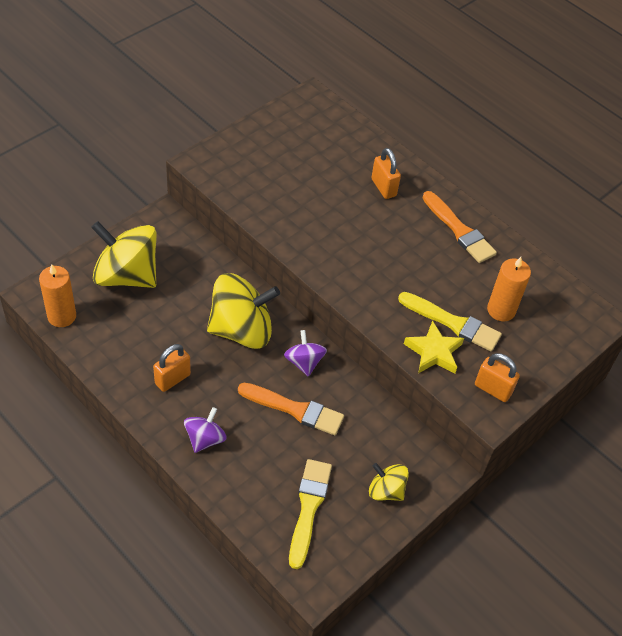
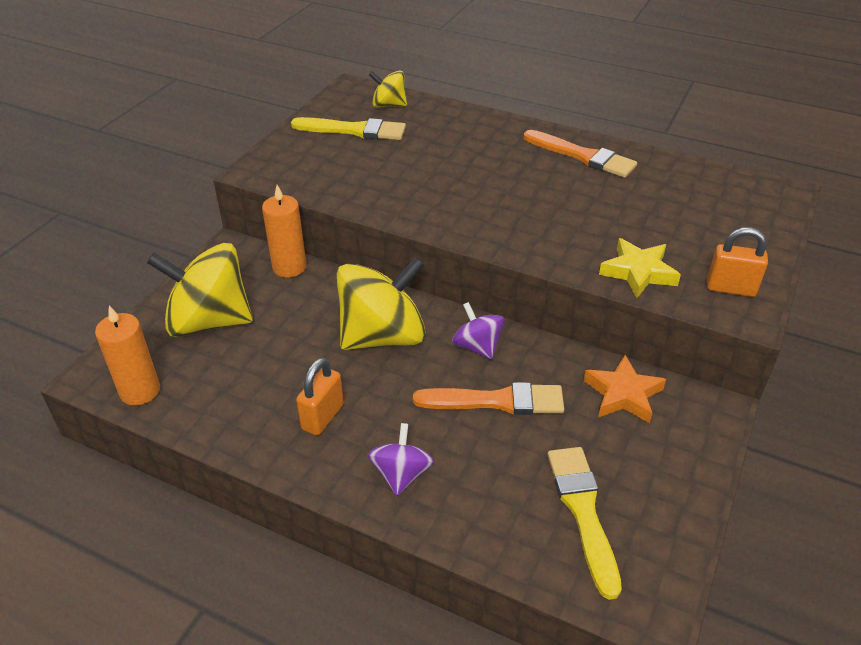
camera: 15 degrees left, 10 degrees down
yellow spinning top [369,463,409,501] -> yellow spinning top moved to [369,70,407,108]
orange padlock [371,148,401,199] -> none
yellow brush [398,292,502,351] -> yellow brush moved to [291,117,406,140]
orange candle [487,257,531,321] -> orange candle moved to [262,185,306,278]
none -> orange star [584,355,666,423]

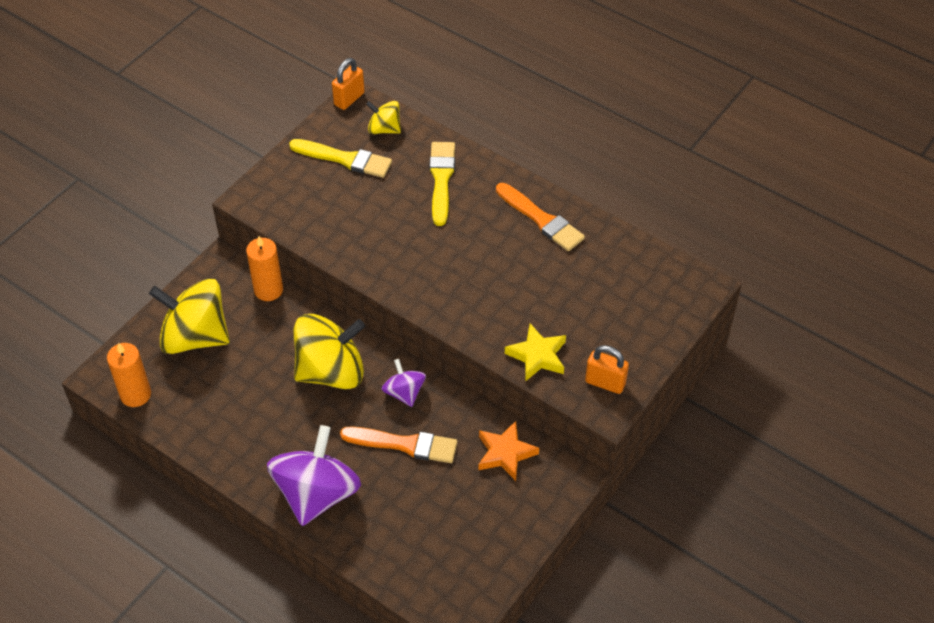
camera: 10 degrees right, 10 degrees up
orange padlock [296,358,344,436] -> orange padlock moved to [332,58,365,110]
purple spinning top [368,423,434,496] -> purple spinning top [267,425,361,526], size x1.94
yellow brush [548,447,622,600] -> yellow brush moved to [429,142,455,226]

